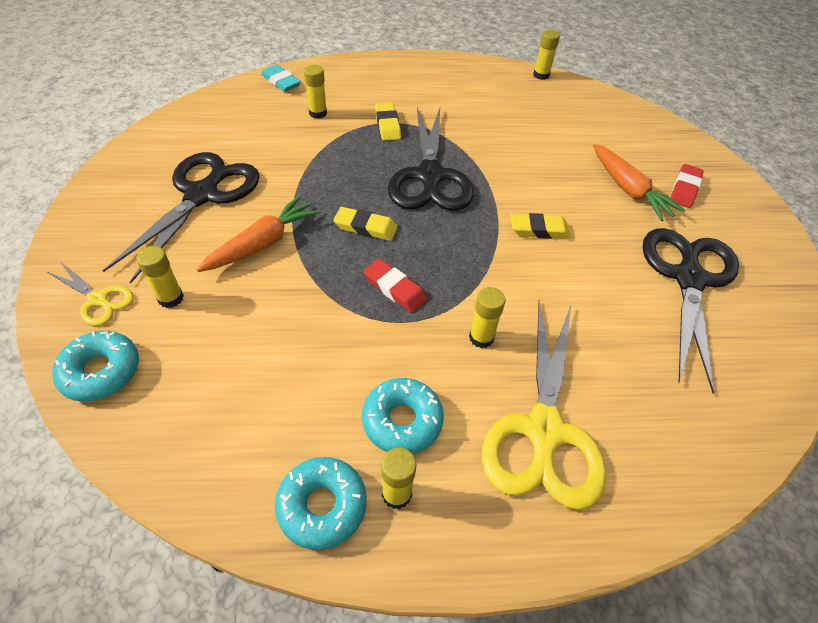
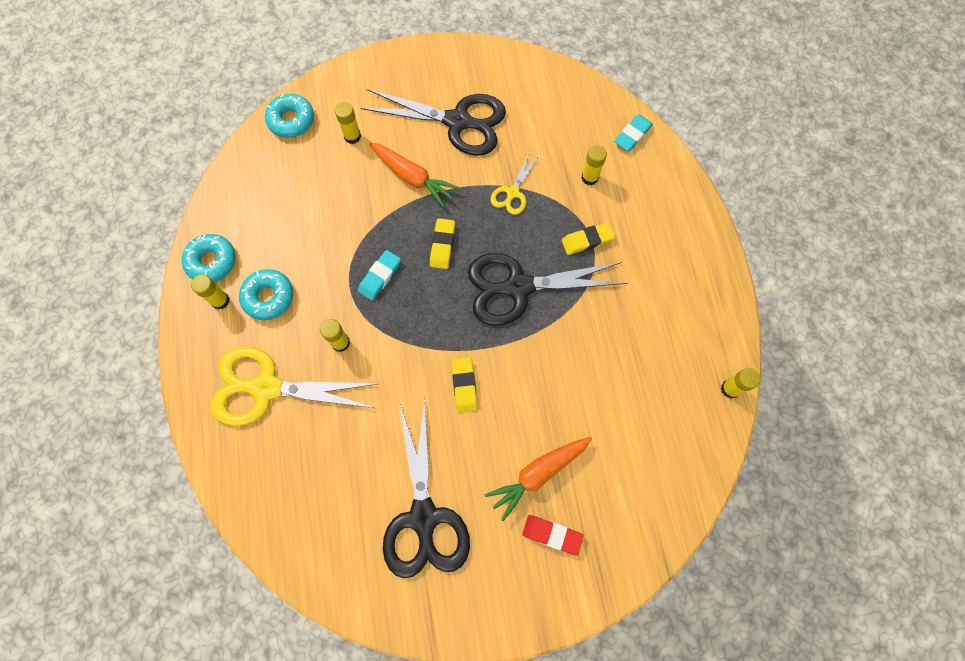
camera: 85 degrees right, 20 degrees up
yellow scissors [46,262,134,326] -> yellow scissors moved to [490,153,539,215]
red eraser [363,259,427,313] -> turquoise eraser [358,250,401,301]
black scissors [642,228,739,394] -> black scissors turned 75 degrees clockwise [383,398,470,578]

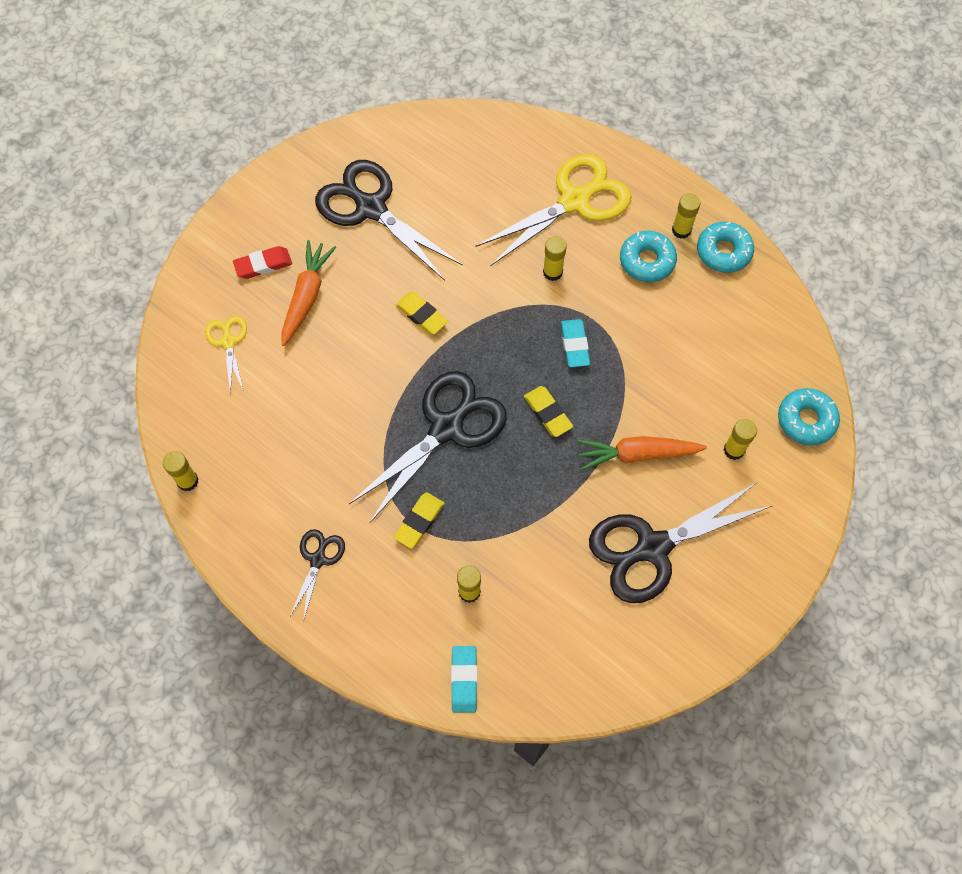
camera: 140 degrees right, 5 degrees down
yellow scissors [490,153,539,215] -> yellow scissors moved to [205,316,247,394]
none -> black scissors [289,529,345,622]

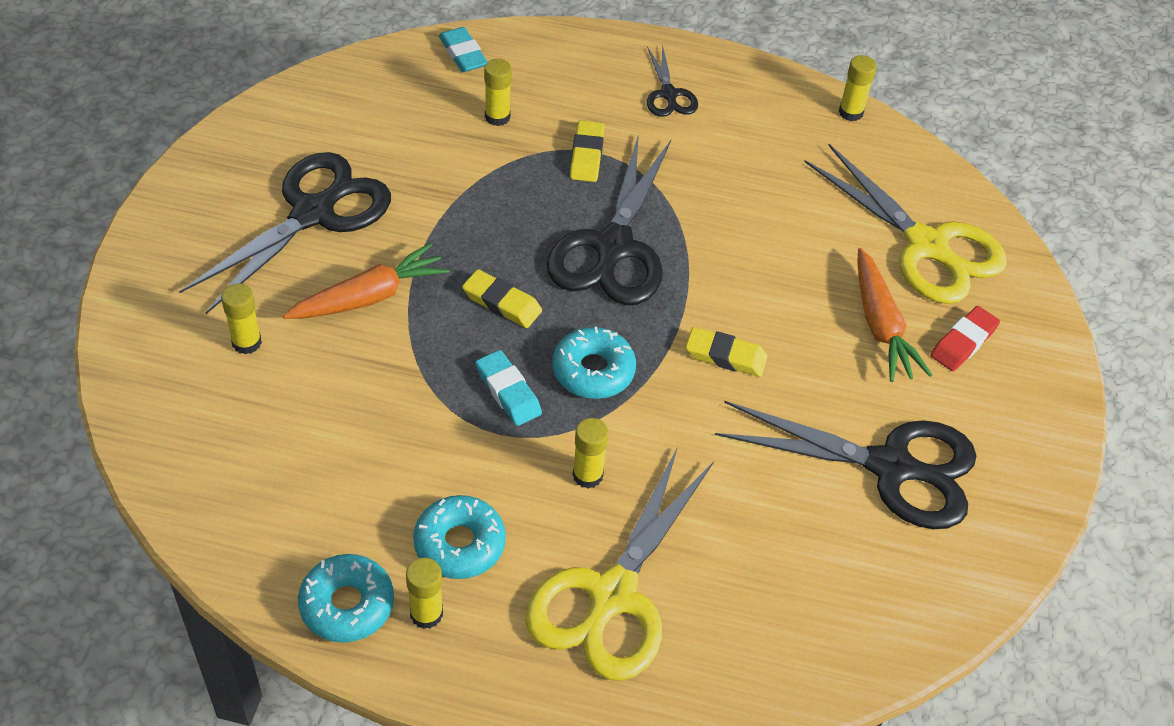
camera: 150 degrees right, 15 degrees down
yellow scissors [205,316,247,394] -> yellow scissors [804,144,1007,304], size x2.03
turquoise donut [778,388,840,445] -> turquoise donut moved to [552,327,636,399]

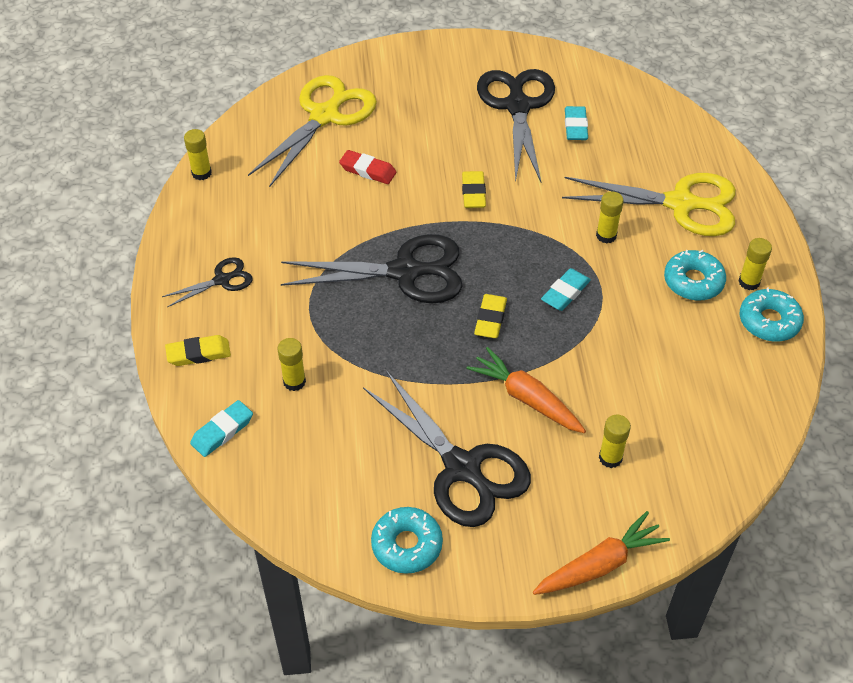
camera: 105 degrees left, 0 degrees up
black scissors [179,152,391,314] -> black scissors turned 150 degrees counterclockwise [363,371,531,527]
turquoise donut [552,327,636,399] -> turquoise donut moved to [371,507,443,574]
yellow eraser [570,120,605,182] -> yellow eraser moved to [165,335,231,366]
orange carrot [857,248,932,382] -> orange carrot moved to [533,511,670,595]
red eraser [930,306,1000,371] -> red eraser moved to [339,150,396,184]
none -> turquoise eraser [565,106,588,140]

